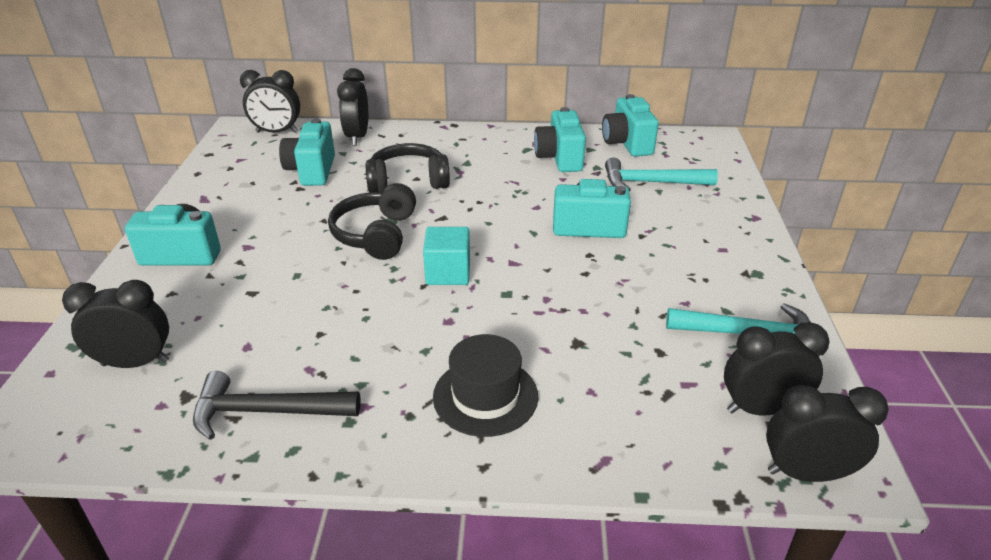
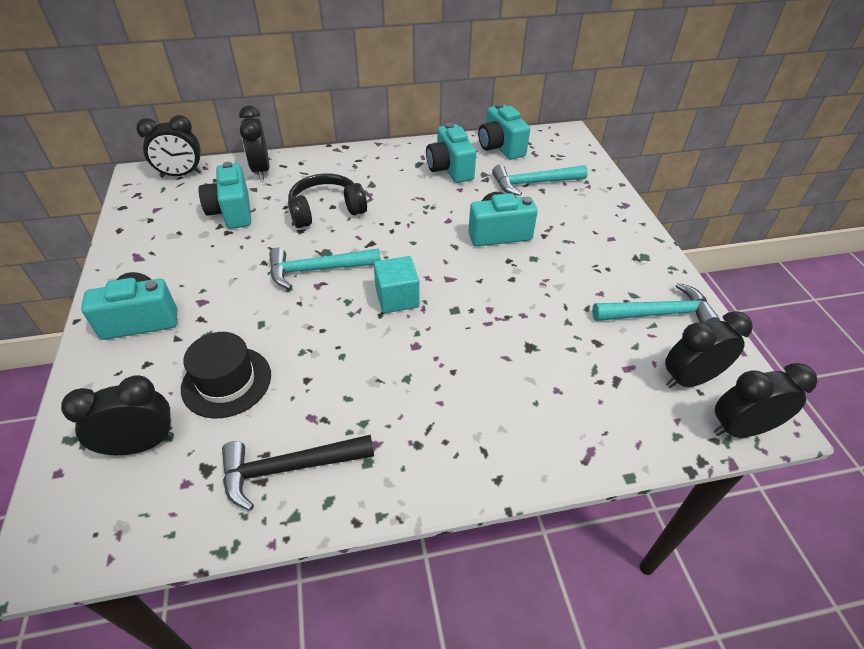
camera: 15 degrees left, 10 degrees up
black headphones [328,183,416,260] -> turquoise hammer [269,248,381,289]
black hat [433,334,538,437] -> black hat moved to [181,332,271,419]

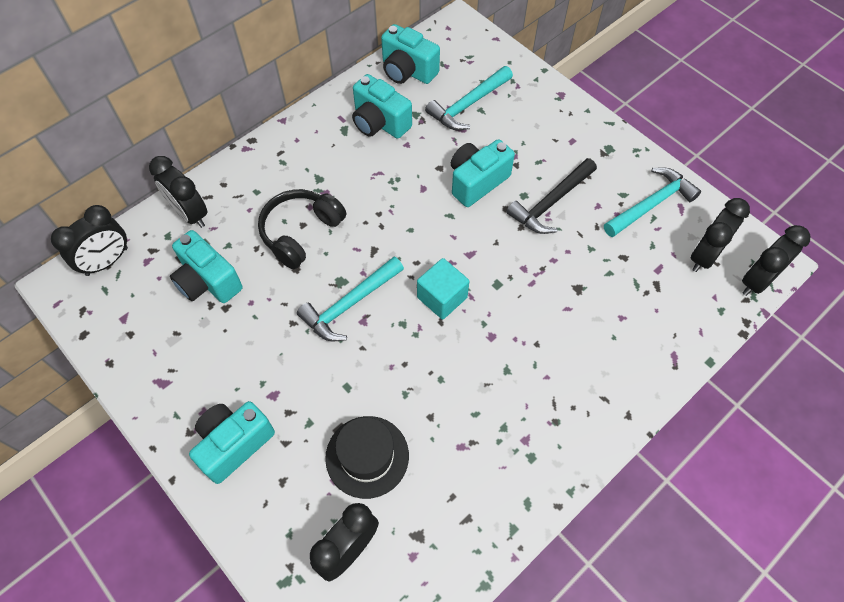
camera: 30 degrees left, 15 degrees up
black hammer [222,435,374,511] -> black hammer moved to [506,158,597,234]

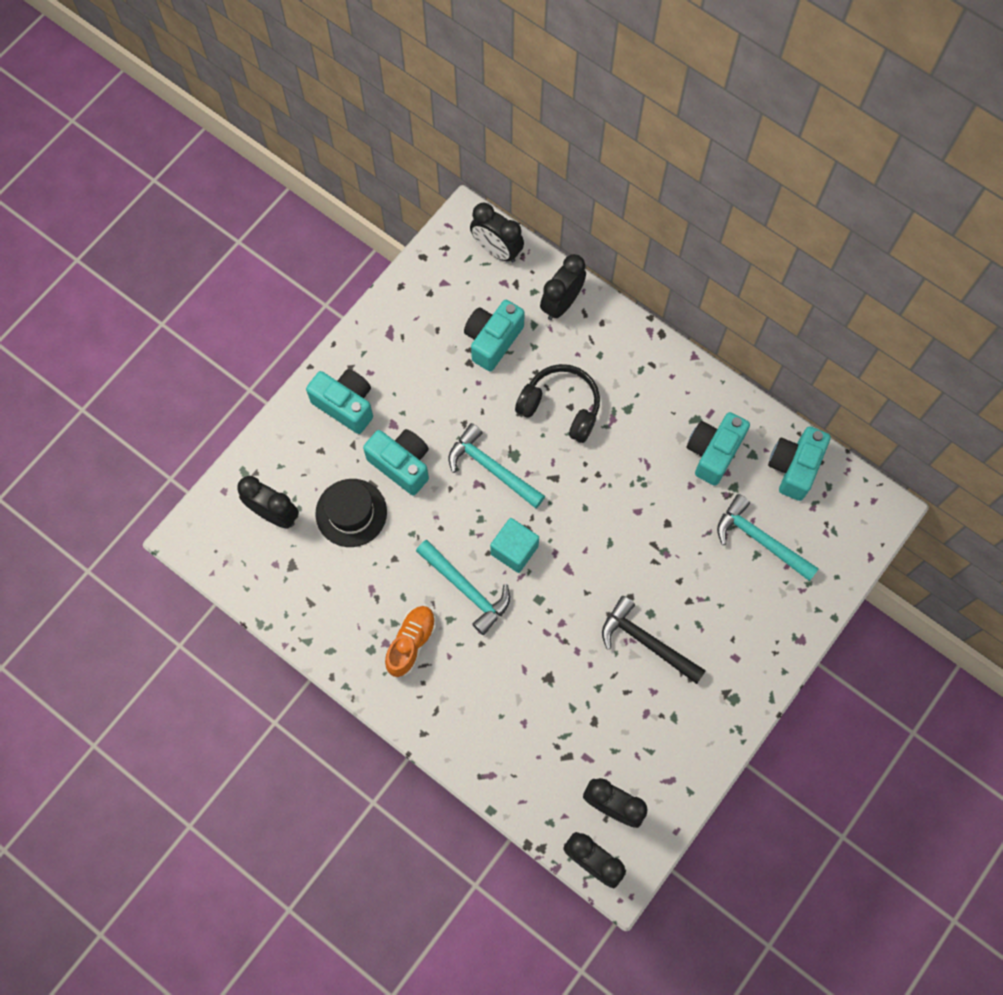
camera: 80 degrees right, 10 degrees up
turquoise camera [451,139,515,207] -> turquoise camera moved to [363,429,429,495]
turquoise hammer [604,167,701,237] -> turquoise hammer moved to [416,540,510,635]
none -> orange shoe [385,606,436,677]

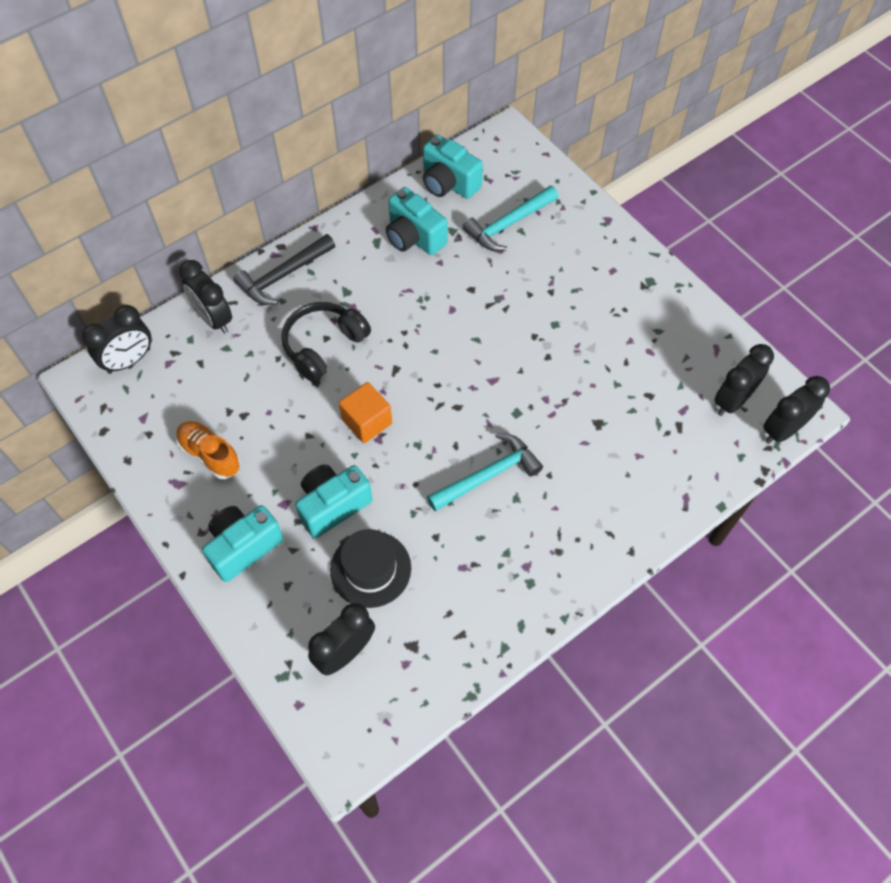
camera: 75 degrees left, 10 degrees down
orange shoe [385,606,436,677] -> orange shoe moved to [176,421,241,479]
turquoise hammer [449,423,545,508] -> orange cube [339,382,392,443]
turquoise camera [464,300,525,371] -> none
turquoise cube [490,518,539,573] -> none
black hammer [602,596,706,684] -> black hammer moved to [233,234,335,305]

